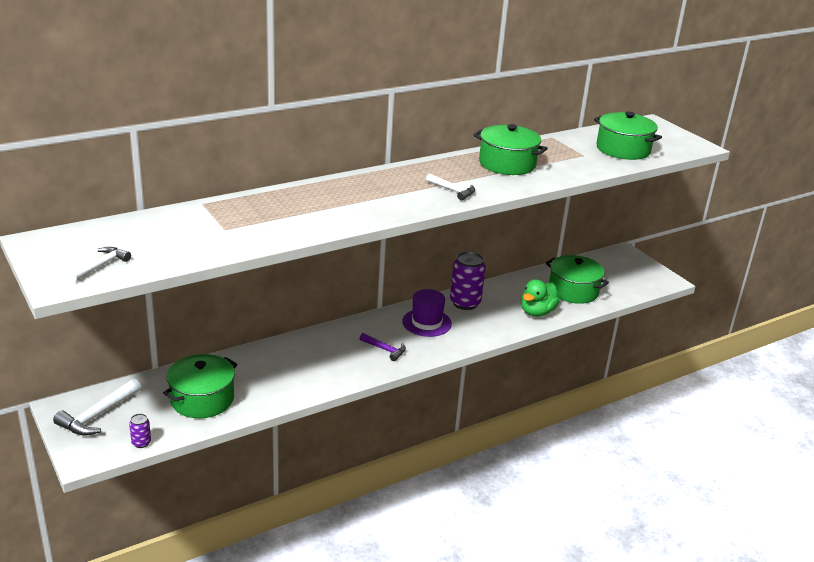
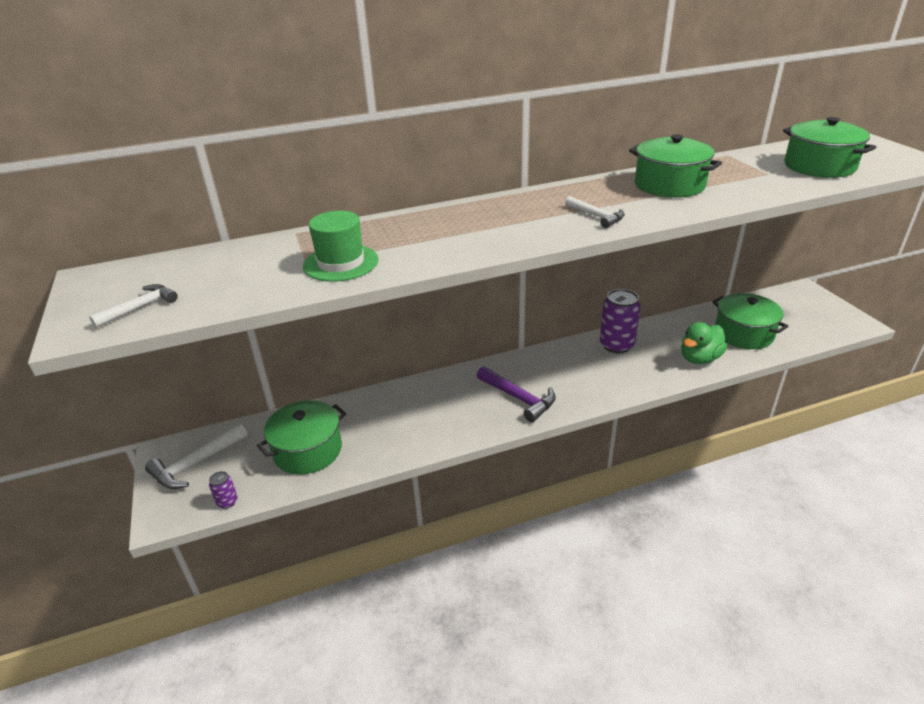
camera: 15 degrees right, 5 degrees up
purple hammer [359,333,406,361] -> purple hammer [477,366,556,422], size x1.59
purple hat [402,289,452,337] -> none
none -> green hat [303,211,379,282]

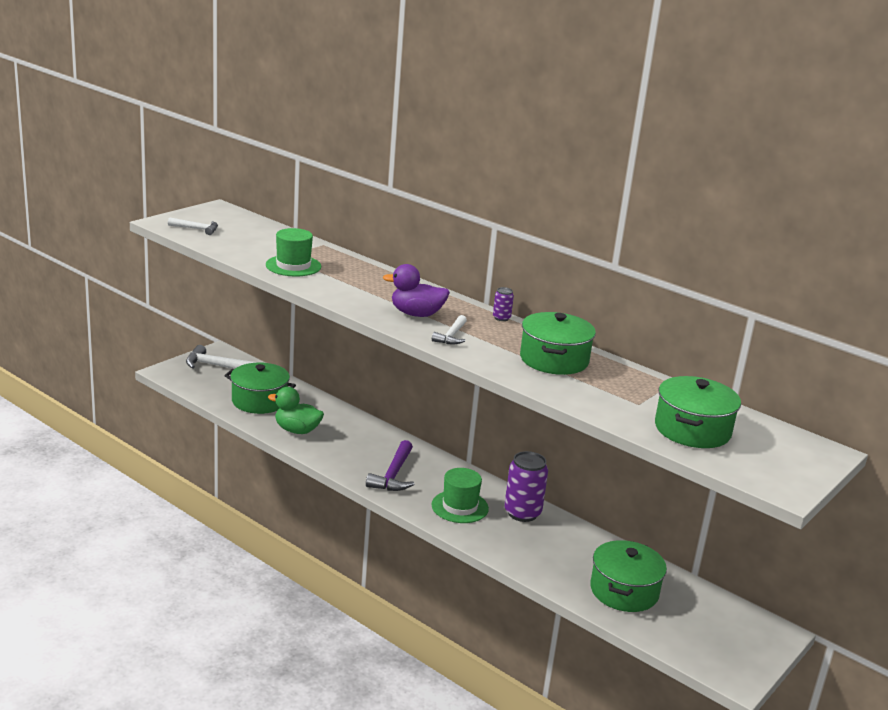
camera: 55 degrees right, 10 degrees down
purple can [209,471,238,509] -> purple can moved to [493,287,514,321]
green duck [681,322,727,364] -> green duck moved to [268,387,324,434]
none -> purple duck [383,264,450,317]
none -> green hat [431,468,489,523]

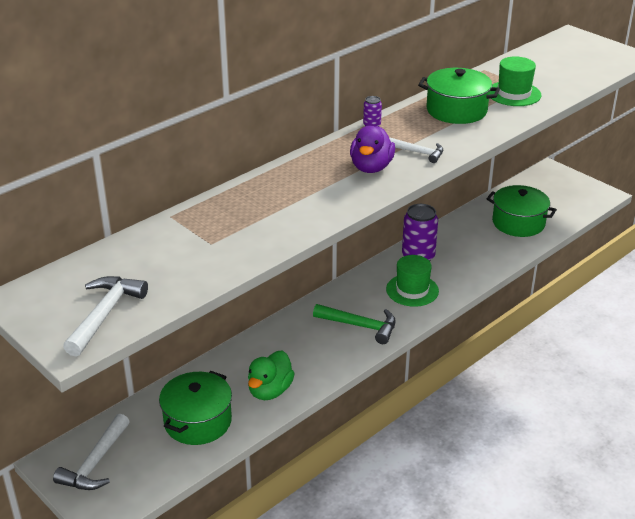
camera: 80 degrees left, 10 degrees up
white hammer [168,218,218,235] -> white hammer [63,276,148,356], size x1.59
green hat [266,228,321,276] -> green hat moved to [490,56,542,106]
purple hammer [366,440,414,491] -> green hammer [313,304,395,344]
green pot [655,376,741,448] -> none

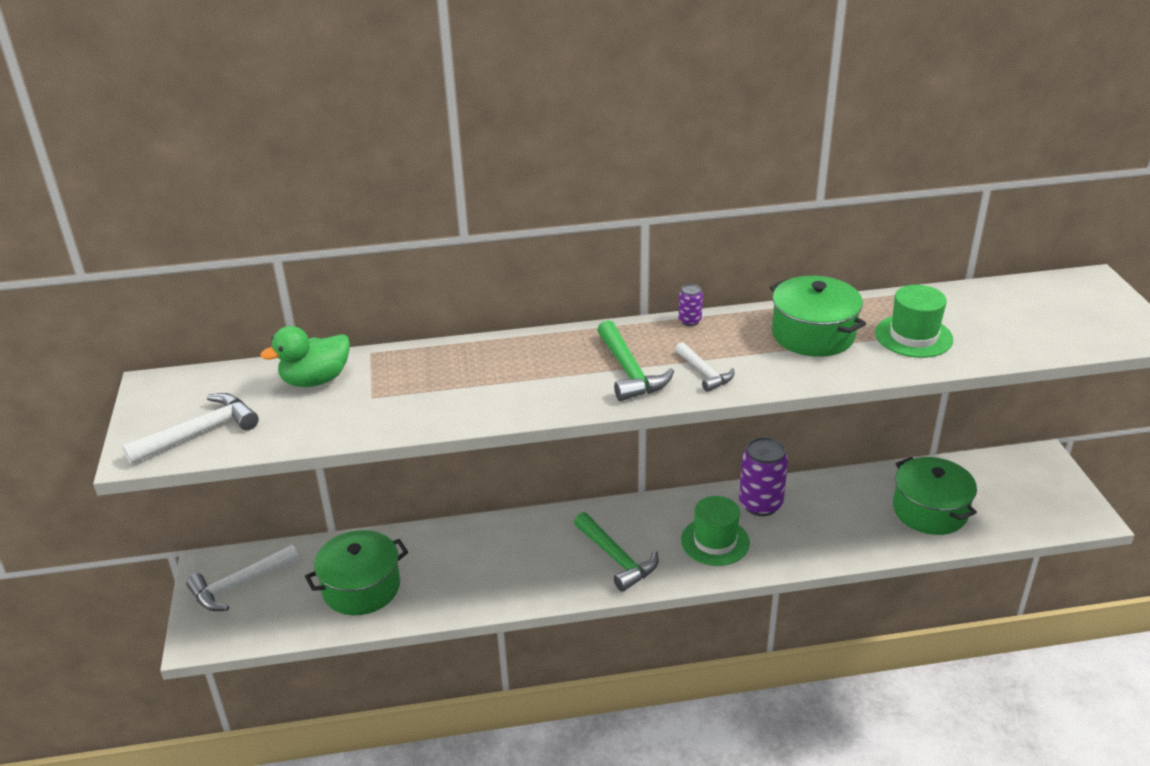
camera: 35 degrees right, 0 degrees up
green duck [248,350,295,400] -> green duck moved to [260,326,350,387]
purple duck [350,126,395,173] -> green hammer [597,320,674,401]

